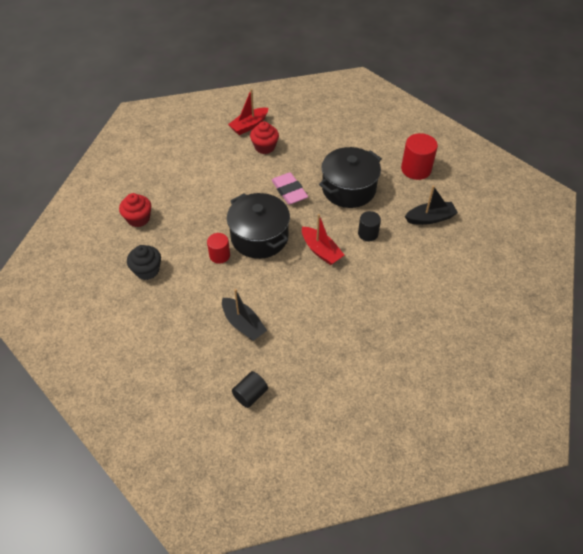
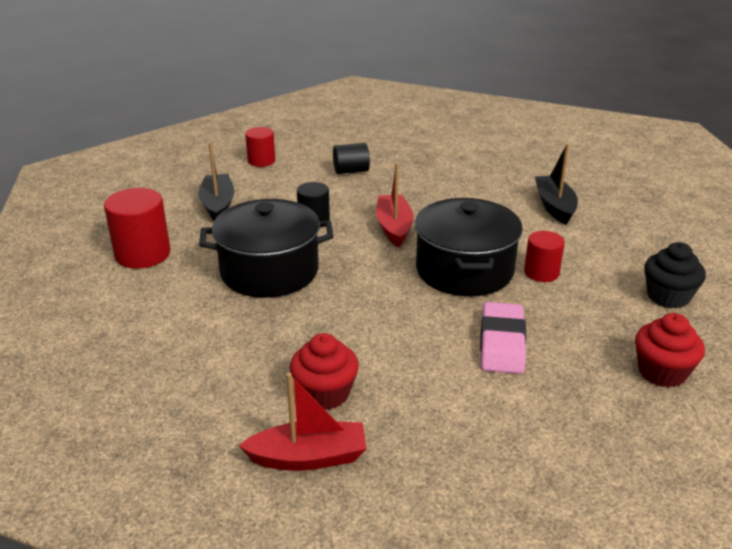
camera: 145 degrees left, 20 degrees down
black cylinder [232,371,268,408] -> black cylinder moved to [333,143,370,174]
pink eraser [272,172,308,205] -> pink eraser moved to [480,302,526,374]
black boat [405,185,458,225] -> black boat turned 60 degrees clockwise [198,142,234,220]
none -> red cylinder [245,127,275,167]

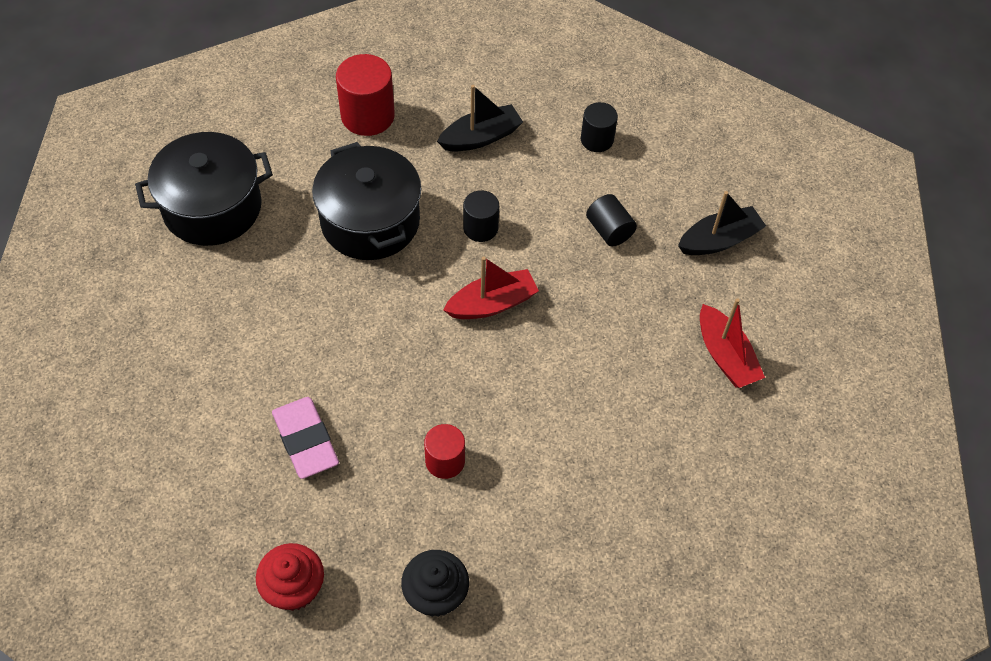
camera: 70 degrees right, 25 degrees up
red boat [239,373,367,471] -> red boat moved to [700,298,765,388]
red cylinder [245,127,275,167] -> black cylinder [581,102,618,152]
red cupcake [290,333,359,410] -> none
black pot [415,198,523,296] -> black pot moved to [135,132,273,246]
pink eraser [480,302,526,374] -> pink eraser turned 75 degrees clockwise [272,397,339,479]
black boat [535,144,578,224] -> black boat moved to [678,191,766,255]

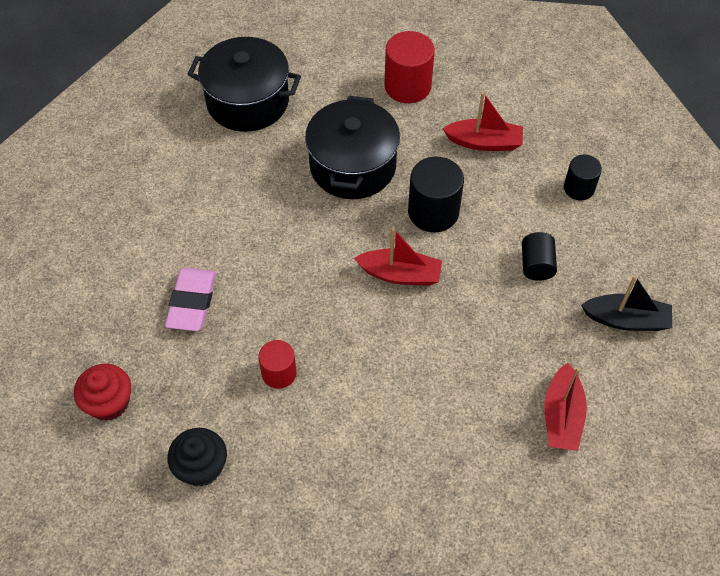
camera: 35 degrees right, 0 degrees up
black boat [437,85,523,151] -> red boat [442,92,523,151]
black cylinder [463,190,499,242] -> black cylinder [408,157,464,232], size x1.62

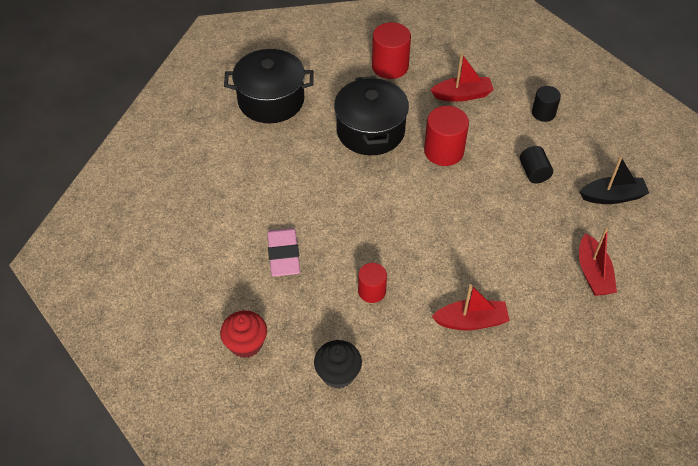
camera: 15 degrees left, 5 degrees down
red boat [354,228,442,286] -> red boat moved to [432,284,510,330]
black cylinder [408,157,464,232] -> red cylinder [424,106,469,166]

